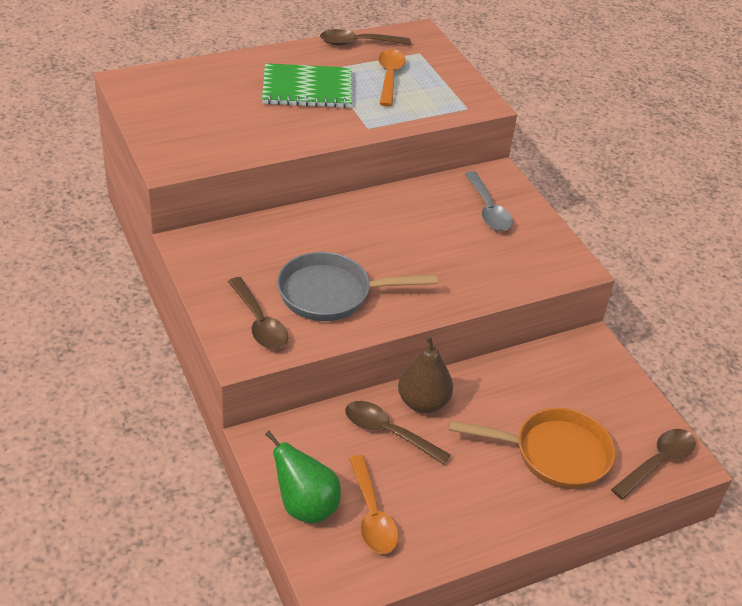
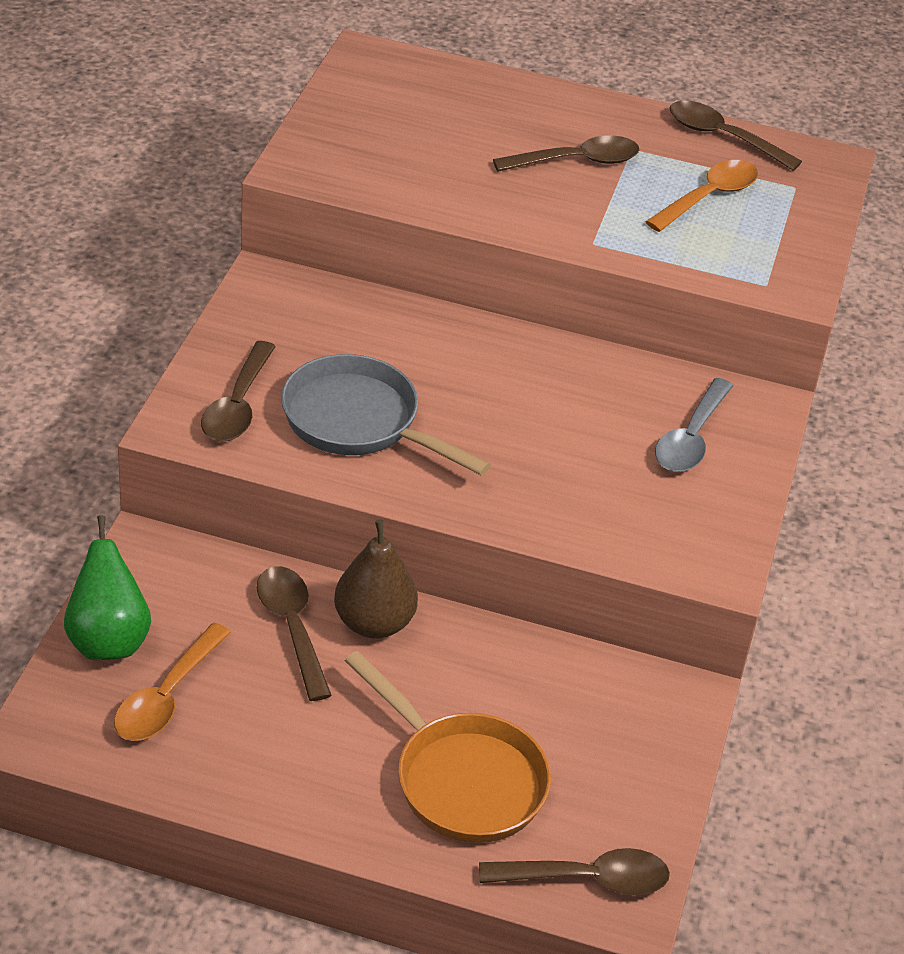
camera: 40 degrees right, 0 degrees up
green notebook [262,63,352,108] -> brown spoon [493,135,639,172]

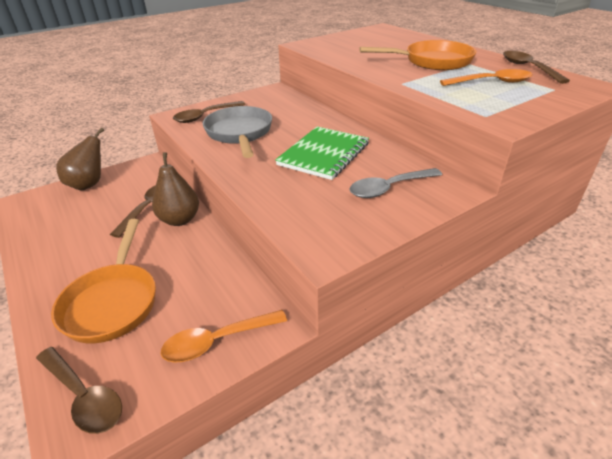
camera: 45 degrees right, 5 degrees down
green pear [64,515,151,660] -> brown pear [56,128,104,191]
orange spoon [114,623,231,741] -> orange spoon moved to [161,310,287,363]
brown spoon [493,135,639,172] -> orange pan [359,40,476,70]
none -> green notebook [275,126,369,180]

